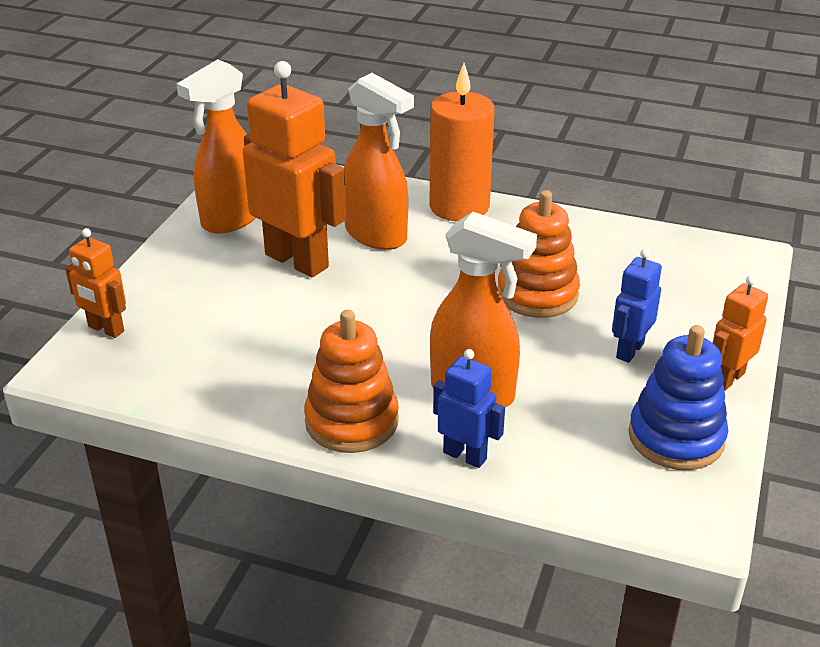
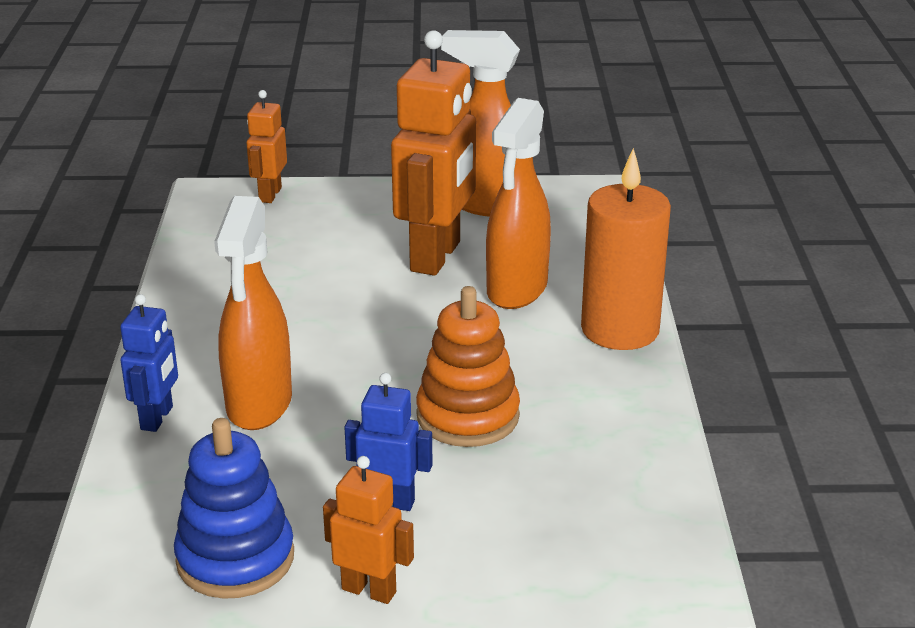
camera: 70 degrees right, 5 degrees down
orange stacking toy [304,310,399,453] -> none

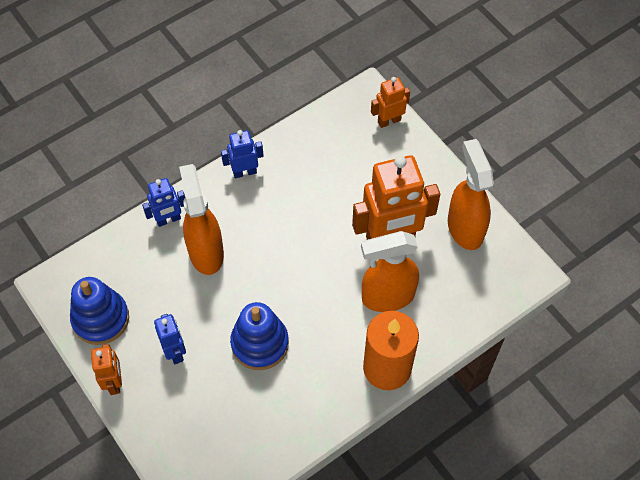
camera: 55 degrees right, 30 degrees up
orange spray bottle [214,196,292,430] -> orange spray bottle turned 105 degrees clockwise [179,164,224,275]
orange stacking toy [416,286,520,447] -> blue stacking toy [230,302,289,370]
none -> blue robot [221,130,264,179]

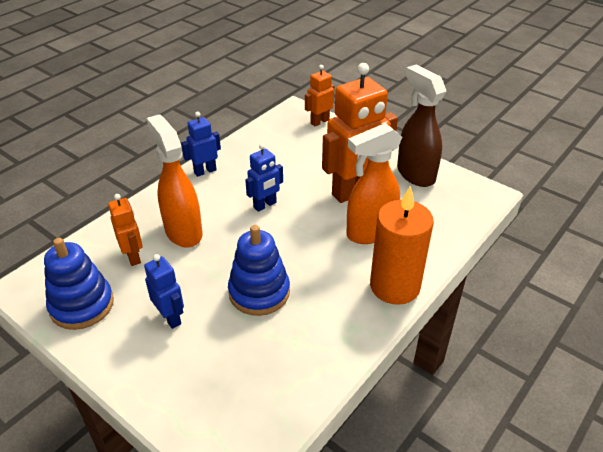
camera: 15 degrees left, 20 degrees down
orange robot [91,344,122,395] -> orange robot moved to [108,194,143,266]
blue robot [142,178,185,227] -> blue robot moved to [245,144,283,212]
orange spray bottle [448,139,494,250] -> brown spray bottle [397,65,446,187]

